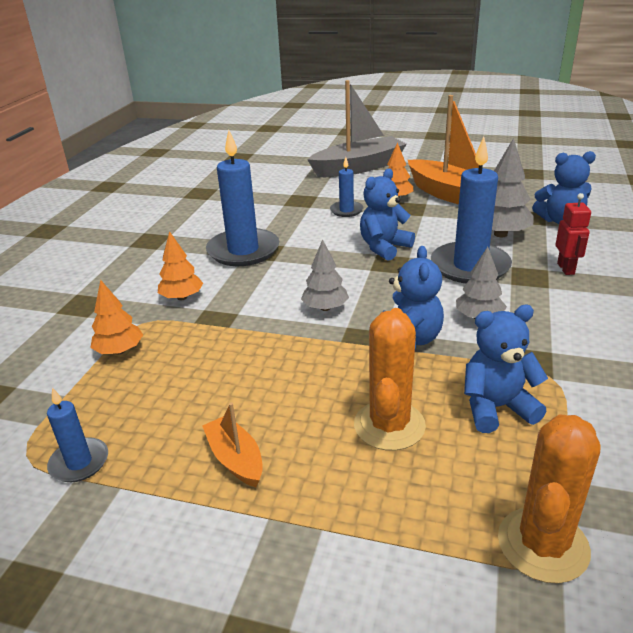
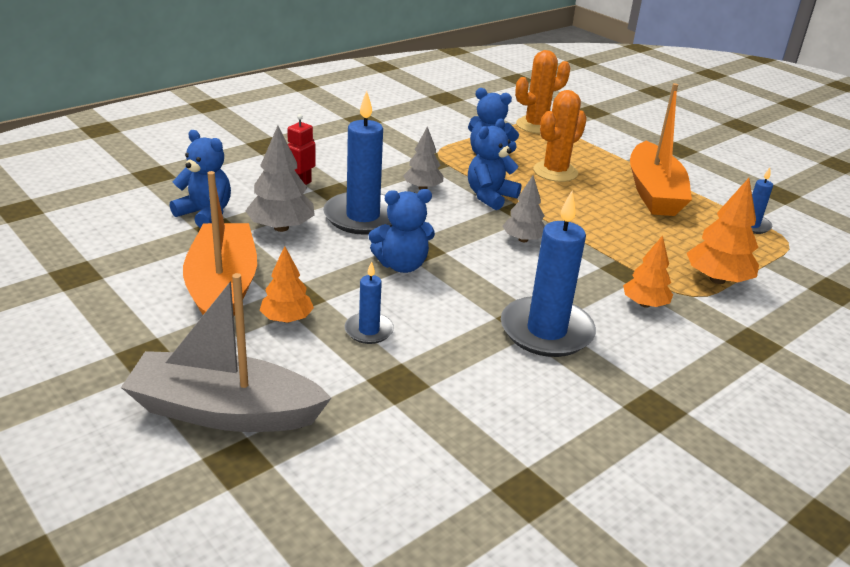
camera: 150 degrees left, 0 degrees up
orange tree [90,280,143,354] -> orange tree [687,178,759,284], size x1.50
orange boat [202,402,263,487] -> orange boat [630,83,692,216], size x2.13

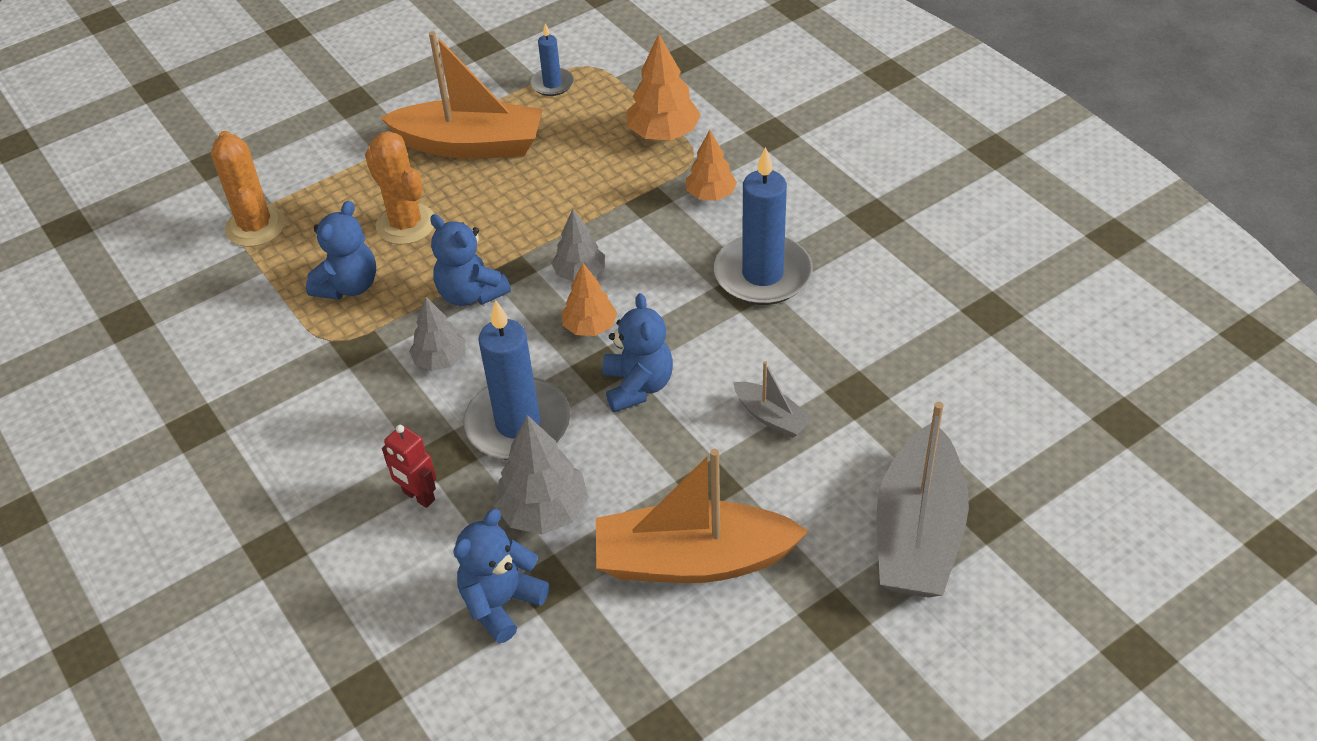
camera: 80 degrees left, 15 degrees up
orange tree [260,246,314,323] -> orange tree moved to [562,263,617,336]
blue candle [344,261,394,344] -> grey boat [733,361,813,438]

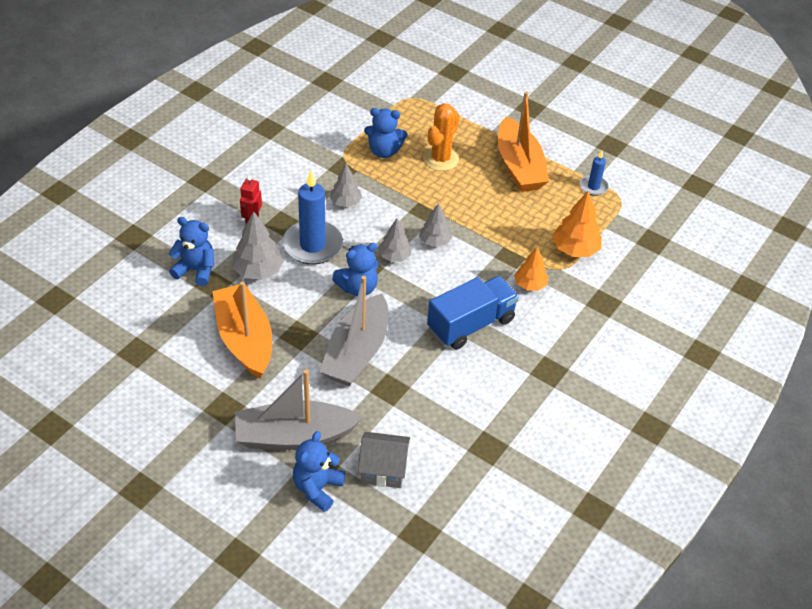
camera: 65 degrees right, 0 degrees up
orange cactus [211,131,285,247] -> none
blue teddy bear [430,214,511,306] -> blue teddy bear moved to [293,431,345,512]
orange tree [562,263,617,336] -> grey tree [378,218,412,262]
blue candle [714,147,813,305] -> blue truck [427,276,519,349]
grey boat [733,361,813,438] -> grey boat [319,276,388,386], size x2.13
none -> grey house [358,432,410,488]

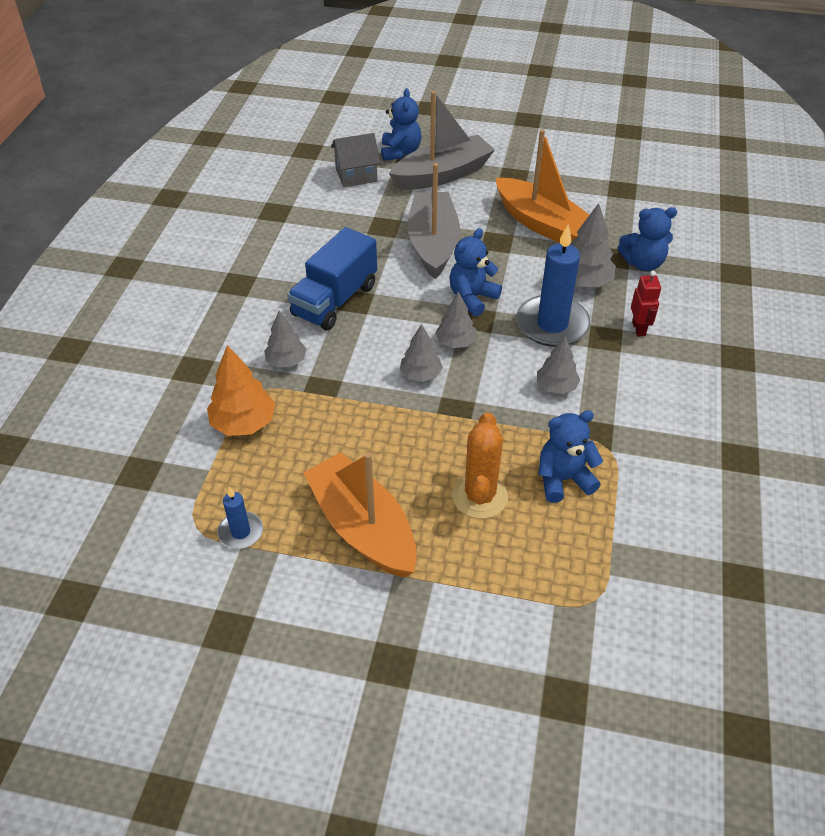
camera: 160 degrees right, 0 degrees up
orange tree [514,247,548,291] -> grey tree [264,311,307,367]

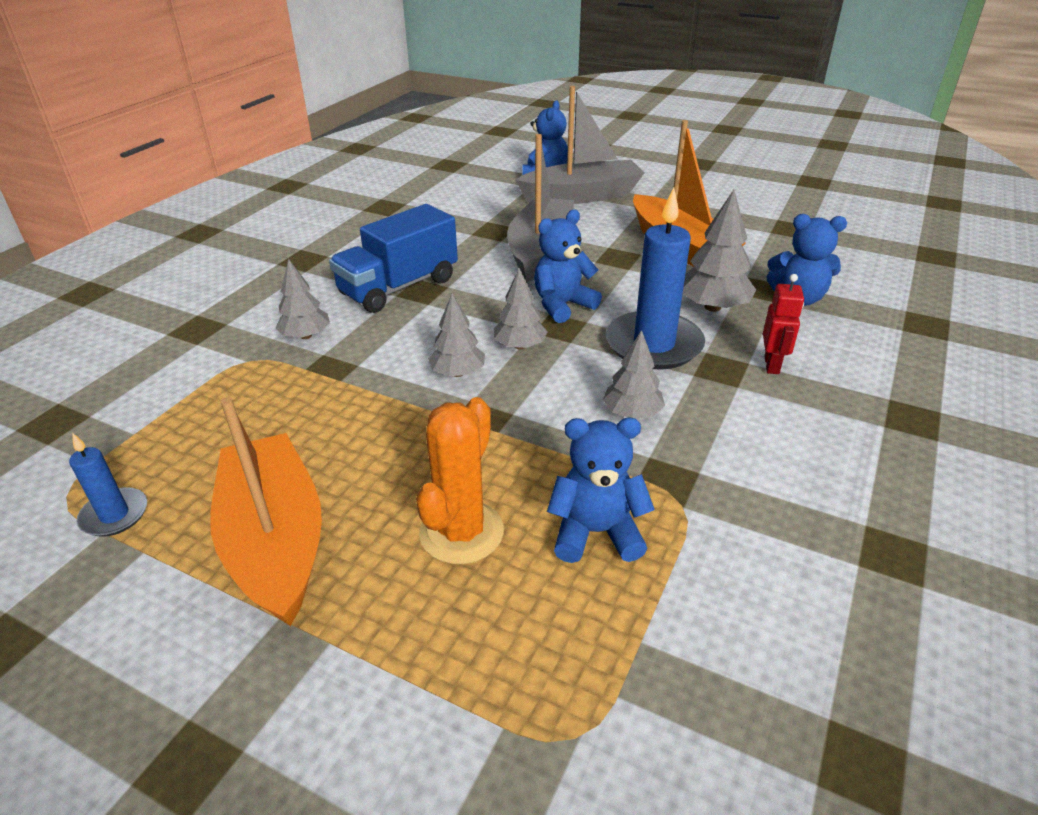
camera: 15 degrees right, 10 degrees down
orange tree [207,345,275,436] -> none
grey house [331,133,380,187] -> none

